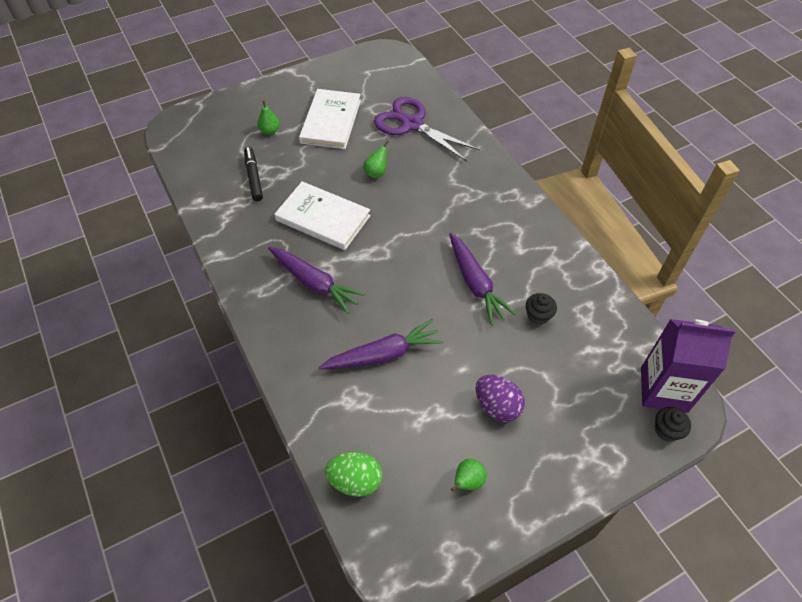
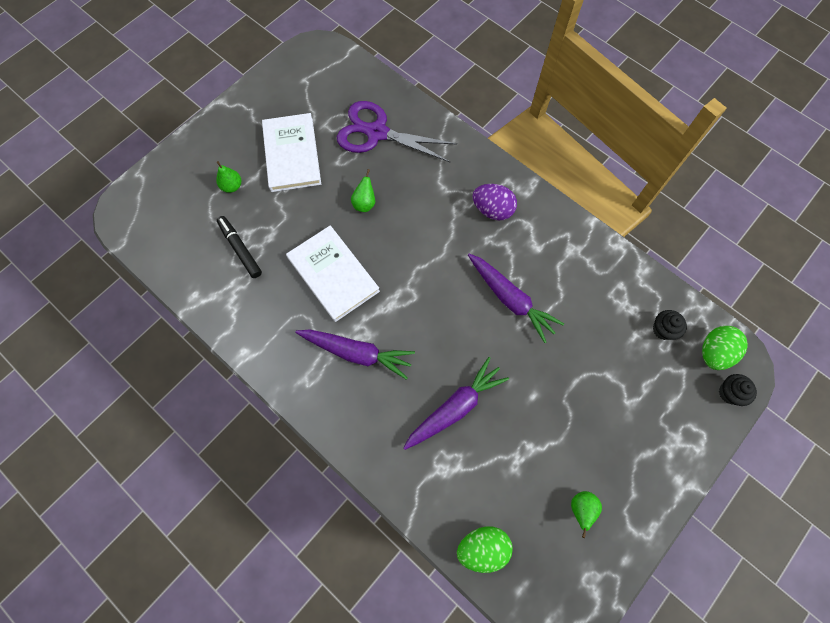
camera: 20 degrees left, 15 degrees up
white book [274,181,371,250] -> white book turned 45 degrees clockwise [286,225,380,322]
purple egg [476,375,525,422] -> purple egg moved to [473,184,517,221]
black cupcake [526,293,557,325] -> black cupcake moved to [653,310,687,340]
purple carton [641,319,736,413] -> green egg [702,326,748,370]

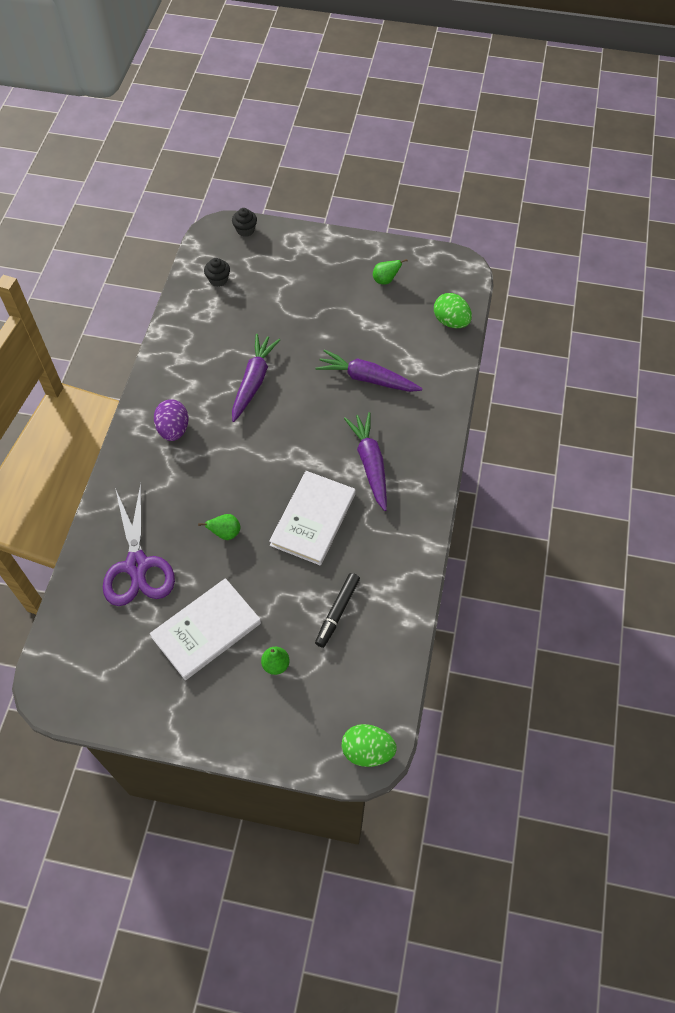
camera: 120 degrees left, 10 degrees down
green egg [702,326,748,370] -> green egg moved to [342,724,397,767]

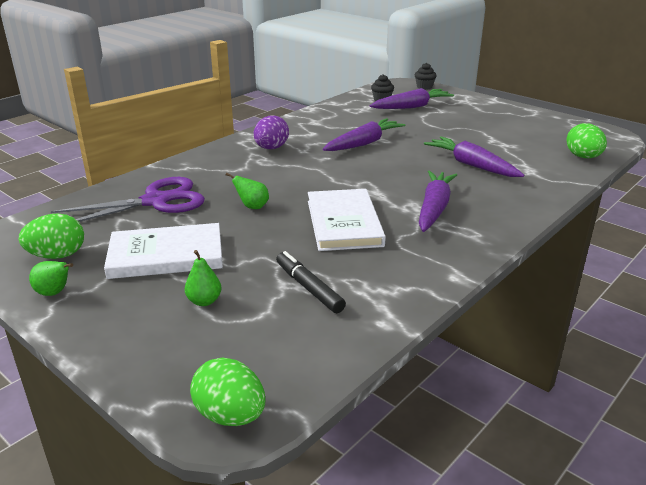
camera: 30 degrees right, 30 degrees down
purple scissors [103,483,175,606] -> purple scissors turned 135 degrees counterclockwise [51,177,205,222]
white book [269,471,356,565] -> white book turned 60 degrees counterclockwise [308,189,386,251]
black marker [315,573,360,648] -> black marker turned 90 degrees clockwise [276,251,346,313]
green pear [373,259,407,284] -> green pear moved to [29,261,73,296]
none -> green egg [18,213,84,259]
none -> purple carrot [370,88,454,109]

